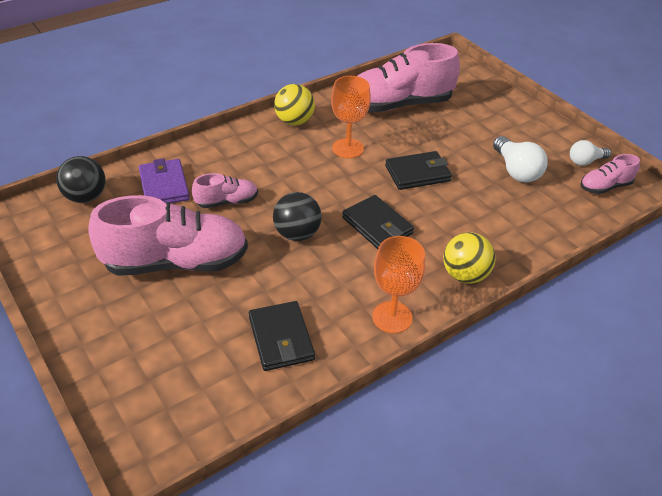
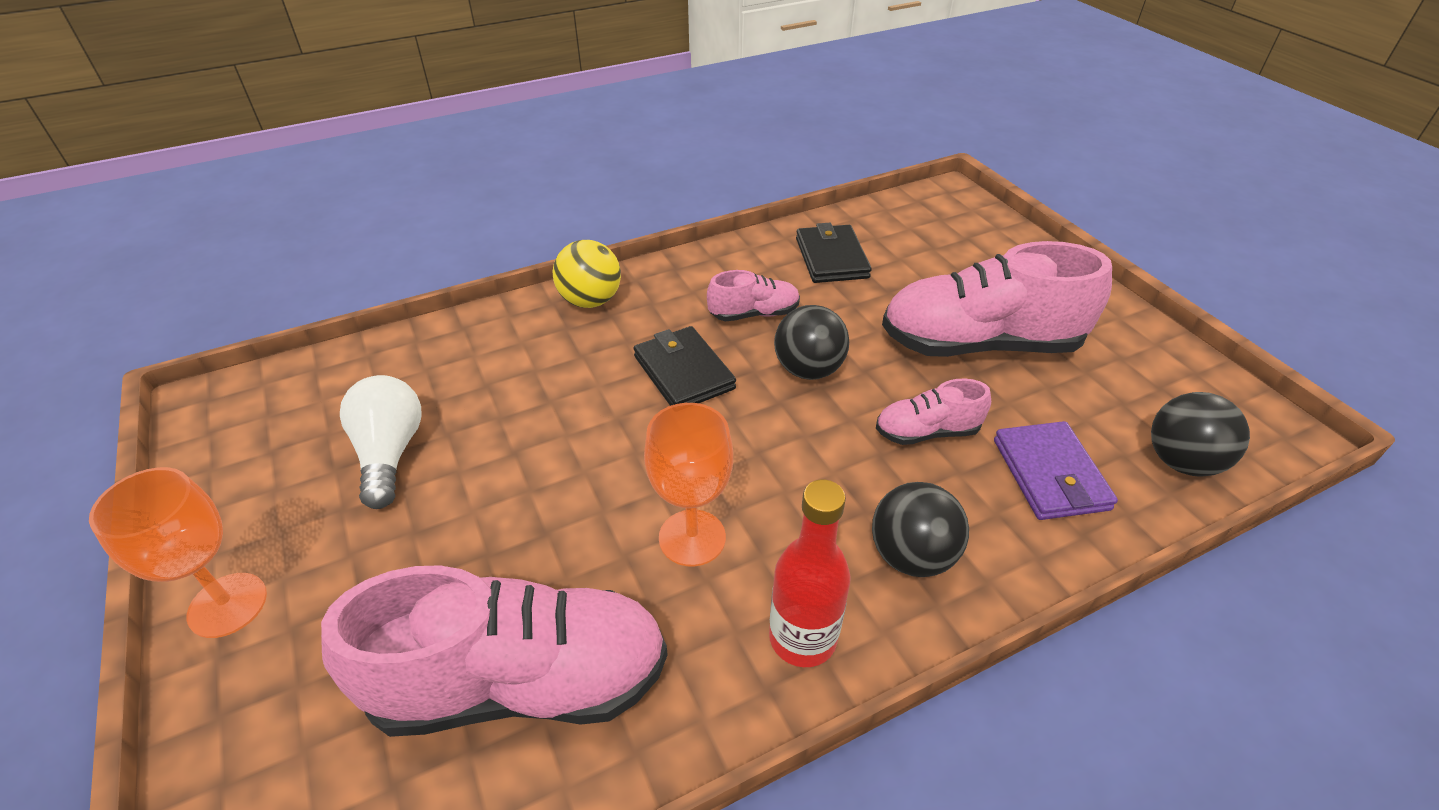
camera: 170 degrees left, 0 degrees up
yellow ball [274,84,315,125] -> red bottle [769,480,851,667]
orange goblet [372,236,425,333] -> orange goblet moved to [89,467,267,638]
black wallet [385,151,452,190] -> none
white light bulb [570,140,611,166] -> none
pink shoe [580,154,640,194] -> pink shoe moved to [707,270,800,321]
none -> black ball [872,482,969,577]

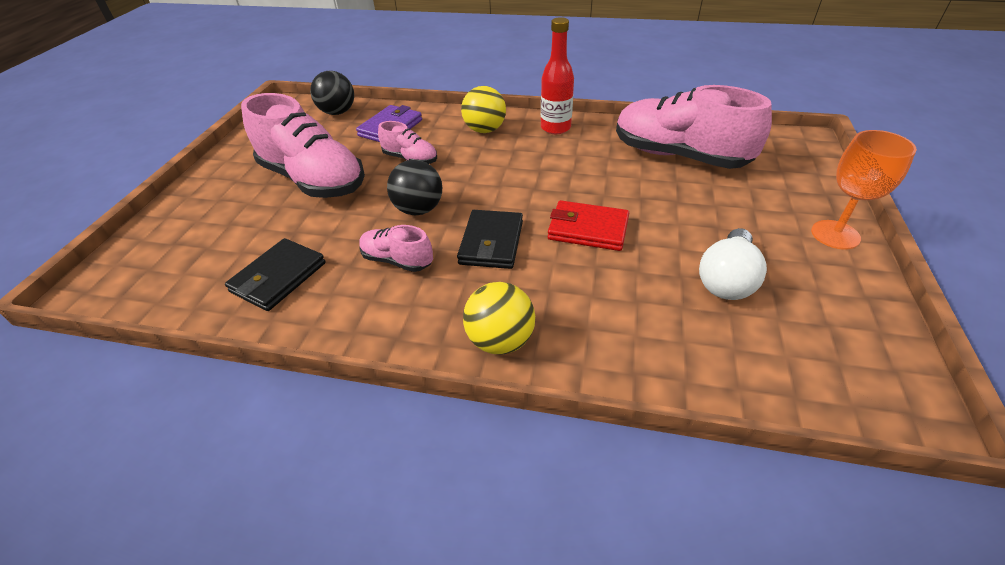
camera: 140 degrees left, 0 degrees up
orange goblet [644,403,733,566] -> none
black ball [872,482,969,577] -> yellow ball [461,86,506,133]
none -> red wallet [548,200,629,251]

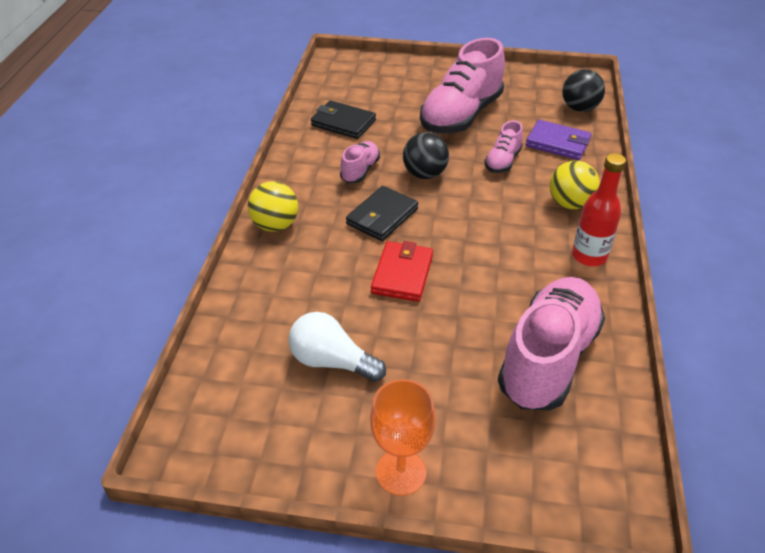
camera: 85 degrees right, 0 degrees up
black wallet [457,210,523,269] -> black wallet turned 60 degrees counterclockwise [346,186,418,241]

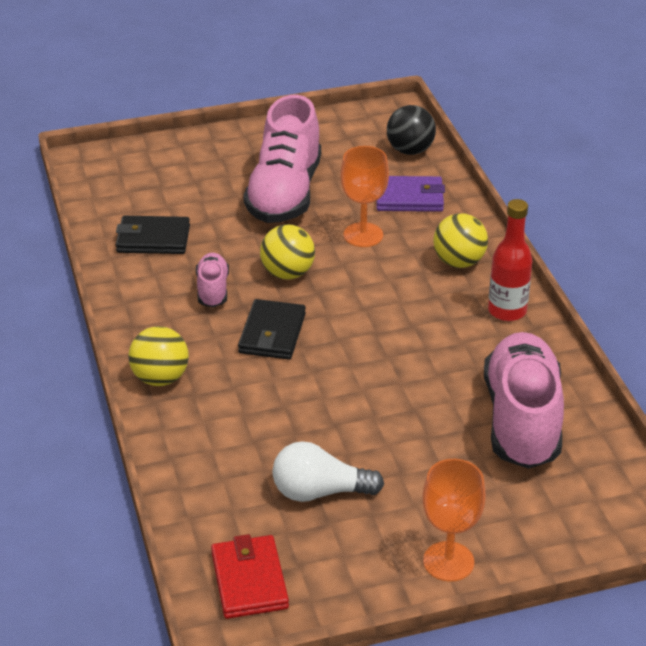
camera: 25 degrees left, 5 degrees down
red wallet [371,241,433,302] -> red wallet moved to [211,534,289,619]
black ball [403,132,449,179] -> yellow ball [260,225,315,280]
pink shoe [484,120,523,173] -> orange goblet [340,146,389,247]

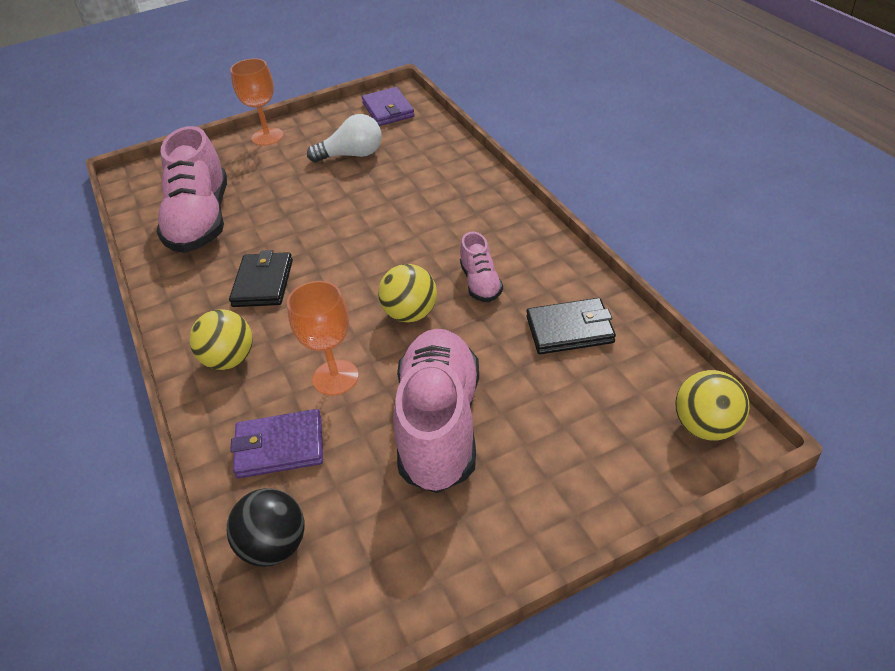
camera: 175 degrees right, 5 degrees up
yellow ball [128,326,189,386] -> yellow ball moved to [675,370,750,441]
red wallet [211,534,289,619] -> purple wallet [362,87,415,126]
black wallet [238,299,306,360] -> black wallet moved to [229,250,293,307]
red bottle [488,199,532,321] -> none

